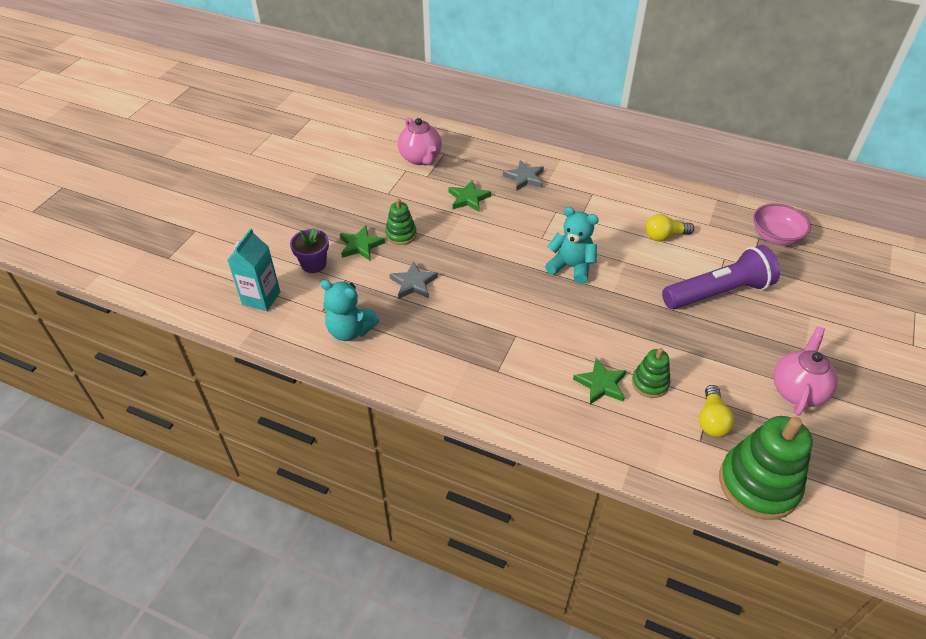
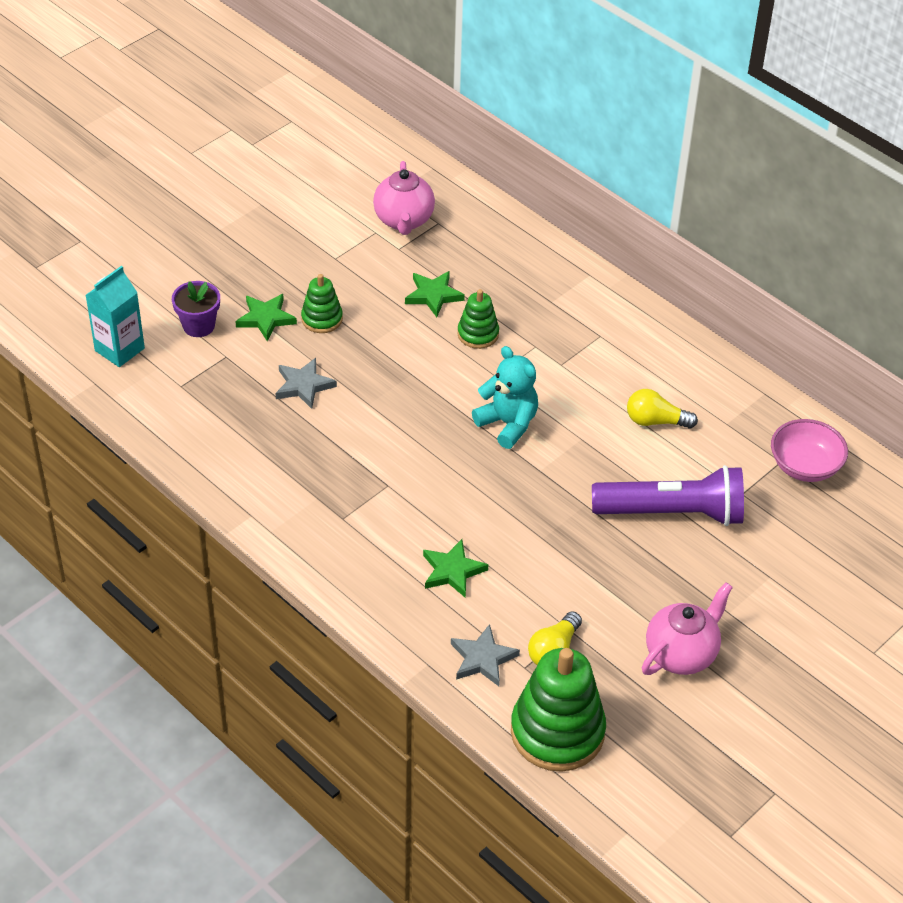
camera: 20 degrees right, 0 degrees up
turquoise teddy bear [321,280,379,341] -> none
grey star [503,160,544,191] -> grey star moved to [451,624,520,686]
green stacking toy [632,348,670,398] -> green stacking toy moved to [458,289,499,349]

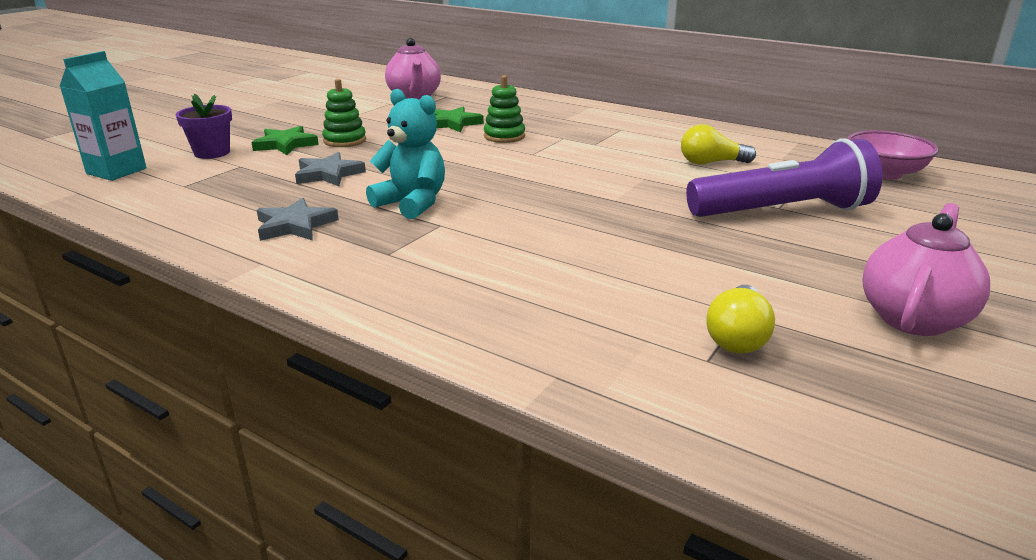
camera: 10 degrees left, 20 degrees down
green star [423,539,489,598] -> none
grey star [451,624,520,686] -> grey star moved to [257,198,339,241]
turquoise teddy bear [472,346,538,449] -> turquoise teddy bear moved to [366,89,445,219]
green stacking toy [511,648,606,772] -> none

